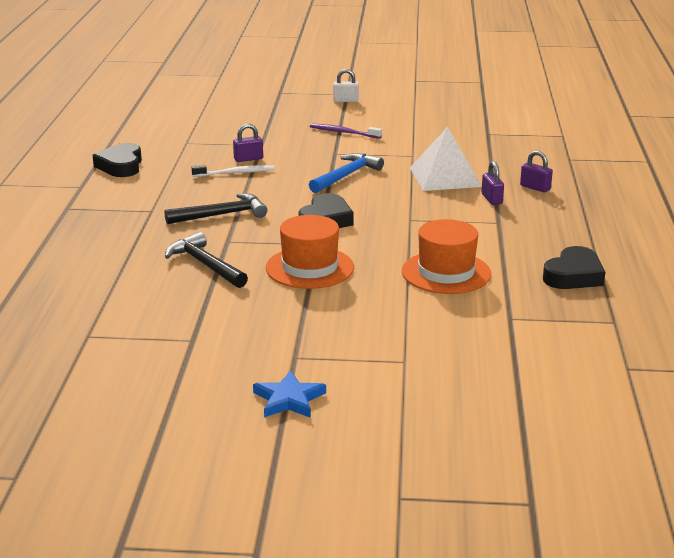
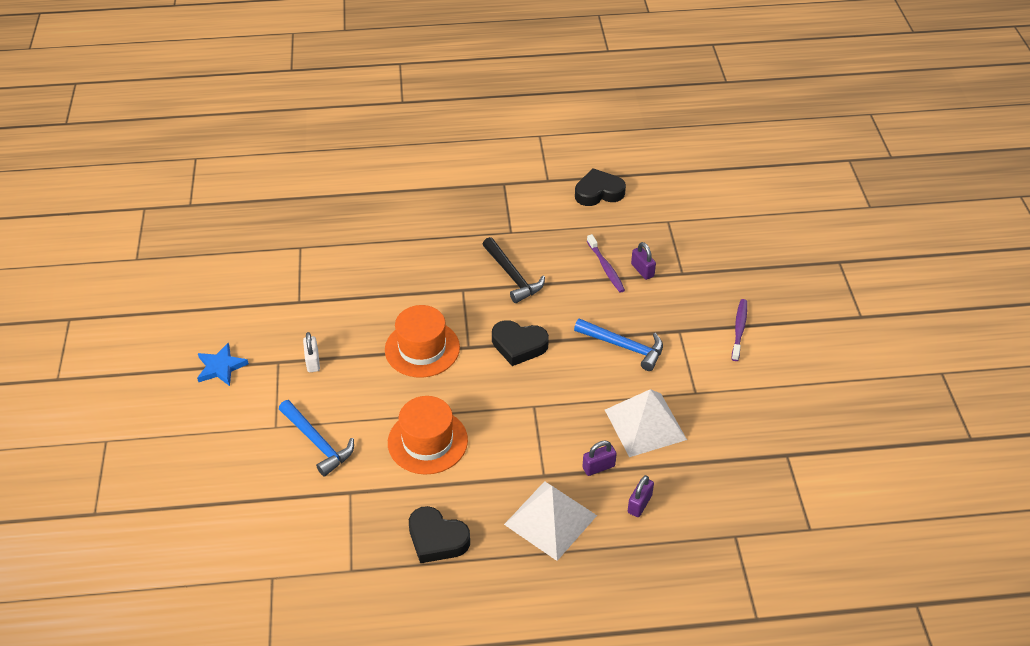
camera: 80 degrees right, 20 degrees up
black hammer [165,232,248,288] -> none
white toothbrush [191,165,275,177] -> purple toothbrush [587,234,625,293]
white padlock [333,69,359,102] -> white padlock moved to [303,332,320,372]
none -> blue hammer [279,400,354,476]
none -> white pyramid [504,481,597,561]

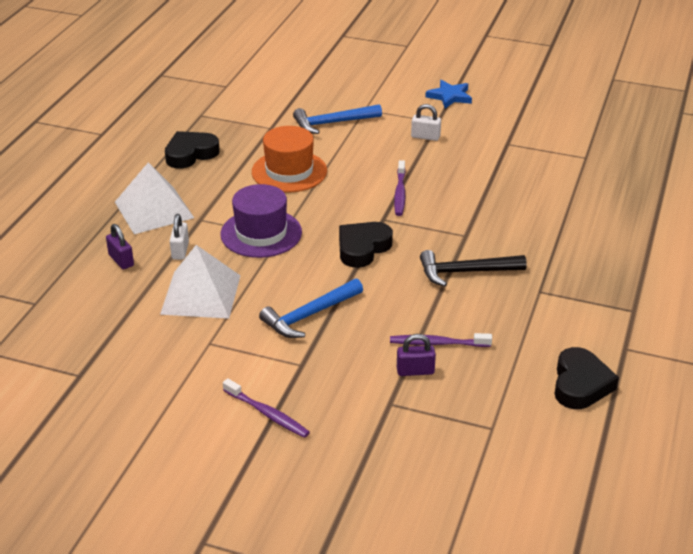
camera: 115 degrees right, 10 degrees down
orange hat [385,305,460,378] -> purple toothbrush [394,160,406,216]
purple padlock [582,441,617,476] -> white padlock [170,214,189,260]
none -> purple hat [220,184,302,258]

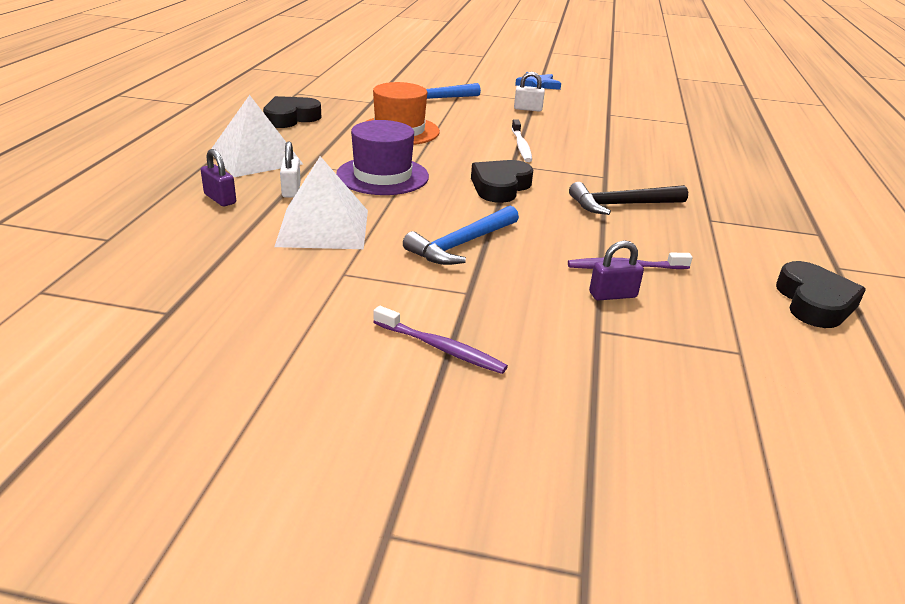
camera: 10 degrees left, 5 degrees down
purple toothbrush [394,160,406,216] -> white toothbrush [512,119,532,162]

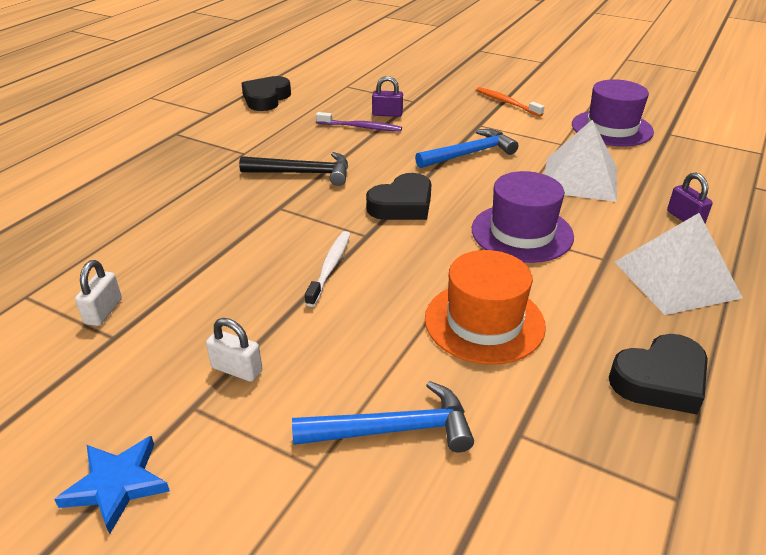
camera: 160 degrees left, 5 degrees up
white padlock [280,141,301,198] -> white padlock moved to [75,260,122,326]
purple toothbrush [374,306,508,374] -> orange toothbrush [476,87,544,117]
none -> purple hat [572,79,654,146]

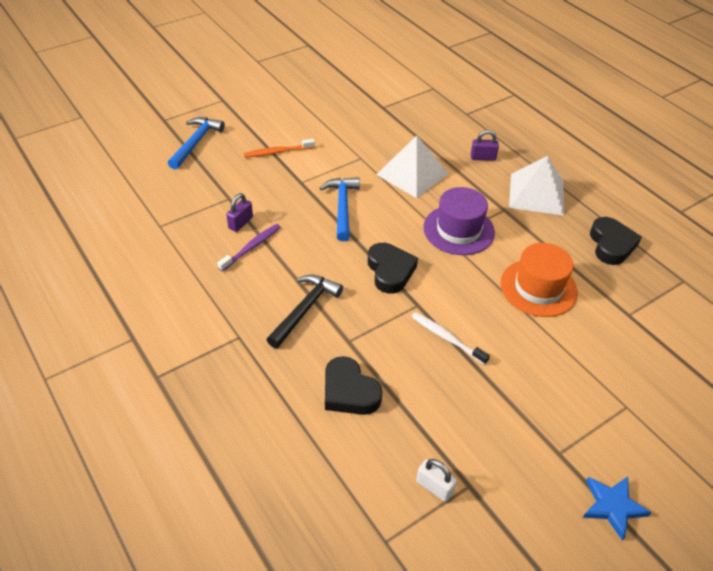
camera: 65 degrees left, 10 degrees up
white padlock [206,318,262,382] -> none
black heart [241,76,291,111] -> black heart moved to [325,356,383,415]
blue hammer [292,381,474,452] -> blue hammer moved to [168,117,225,170]
purple hat [572,79,654,146] -> none

